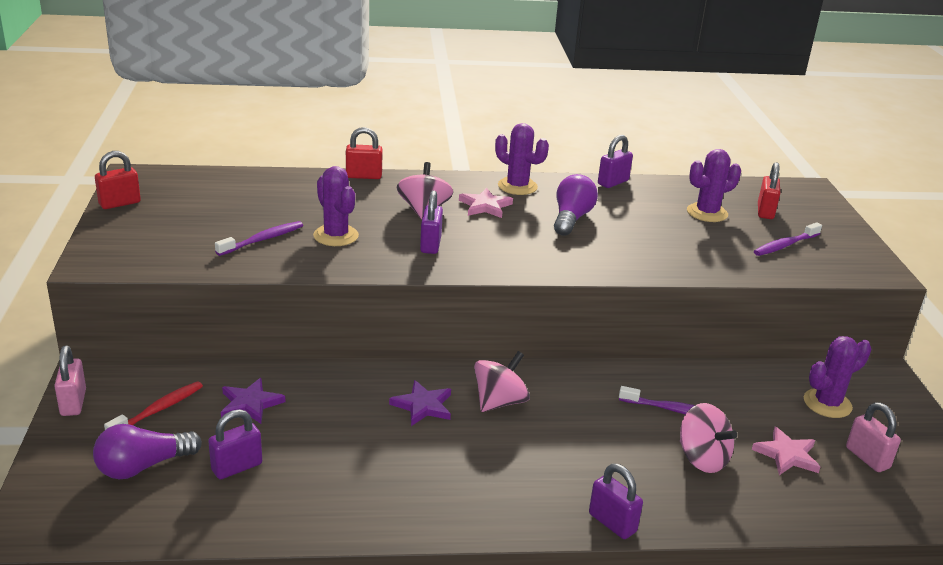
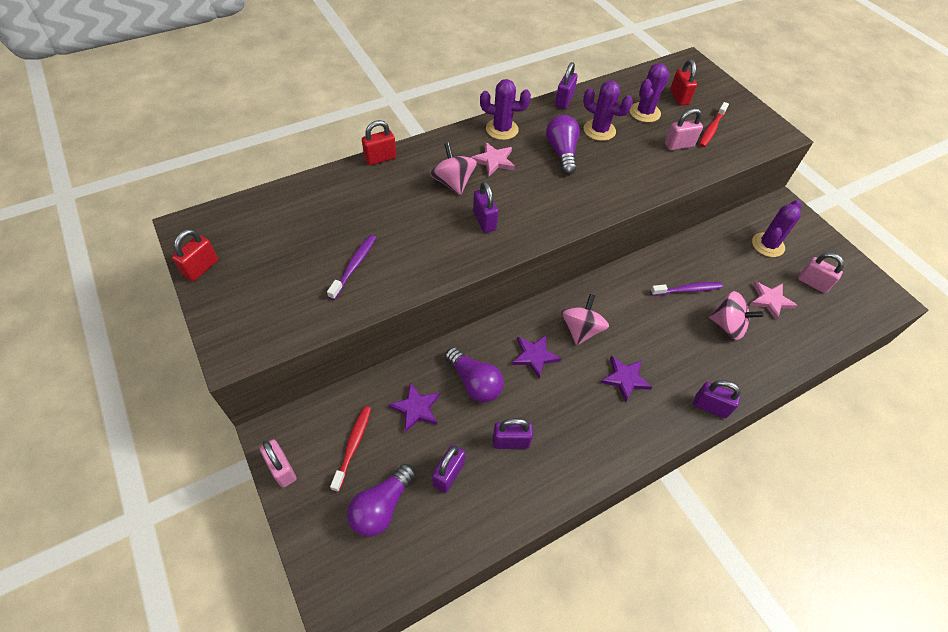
camera: 25 degrees left, 25 degrees up
purple cactus [313,166,359,246] -> purple cactus moved to [583,81,633,141]
purple toothbrush [754,222,822,256] -> red toothbrush [699,102,729,147]
none -> purple light bulb [445,347,504,402]
none -> purple padlock [493,418,533,449]
none -> purple star [601,356,652,402]
none -> pink padlock [665,109,703,150]

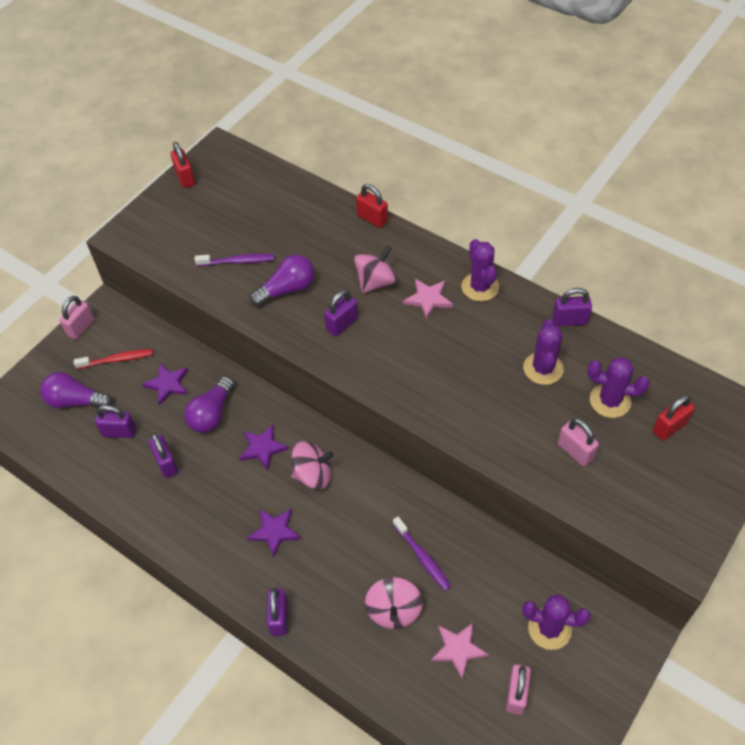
camera: 70 degrees right, 0 degrees up
red padlock [172,229,218,282] -> red padlock turned 60 degrees clockwise [170,142,195,188]
purple light bulb [546,115,580,175] -> purple light bulb moved to [250,255,315,307]
red toothbrush [699,102,729,147] -> none

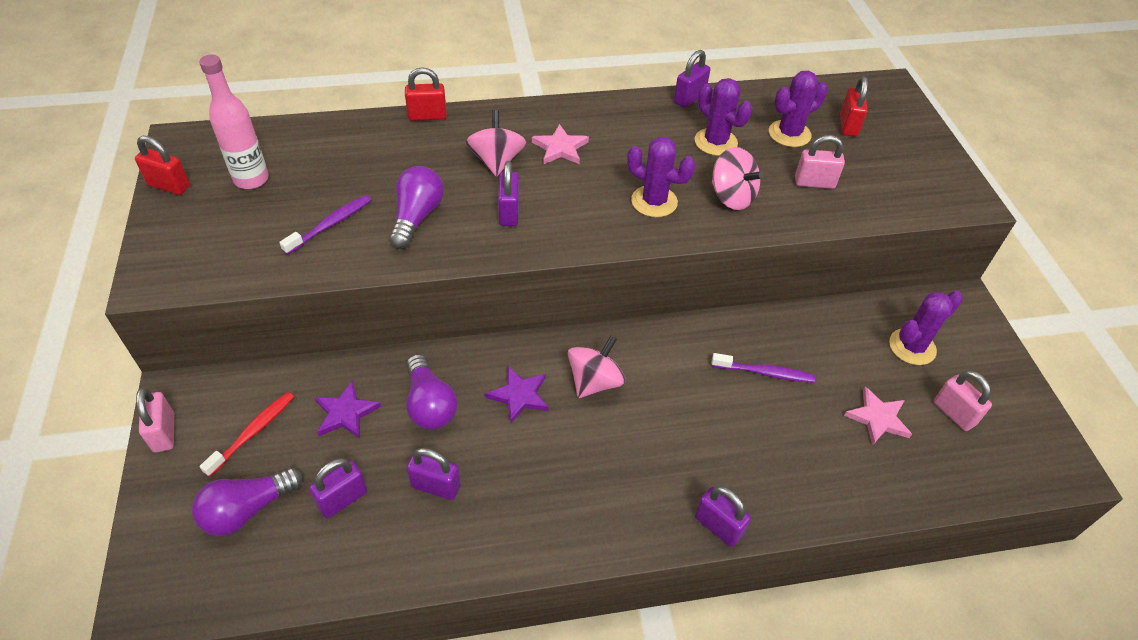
camera: 50 degrees left, 5 degrees down
purple star [248,509,301,557] -> none
pink spinning top [365,577,423,629] -> pink spinning top moved to [712,147,764,210]
purple cactus [462,239,499,302] -> purple cactus moved to [627,137,695,217]
none -> pink bottle [199,55,269,189]

